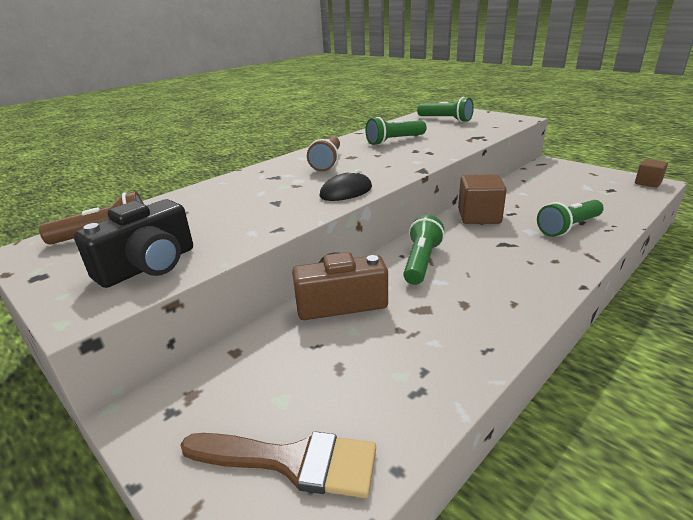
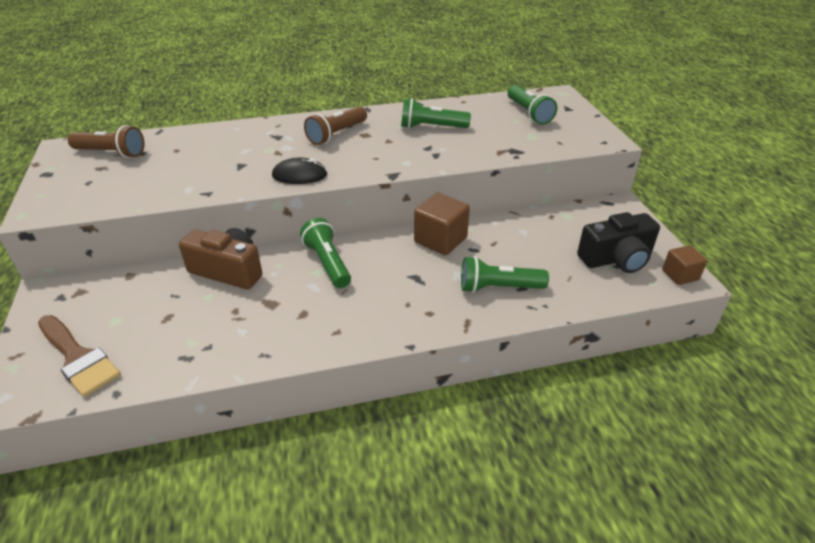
camera: 30 degrees right, 10 degrees up
black camera [74,199,193,288] -> black camera moved to [577,212,660,273]
green flashlight [403,215,445,285] -> green flashlight turned 75 degrees counterclockwise [300,218,351,288]

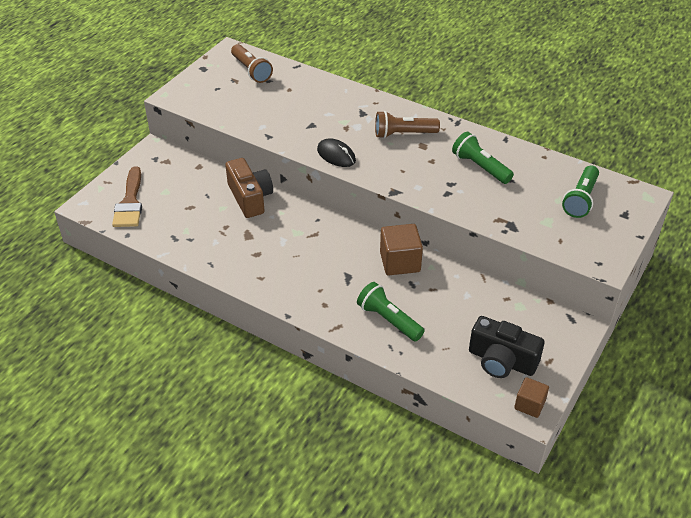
camera: 45 degrees right, 5 degrees up
green flashlight [300,218,351,288] -> none

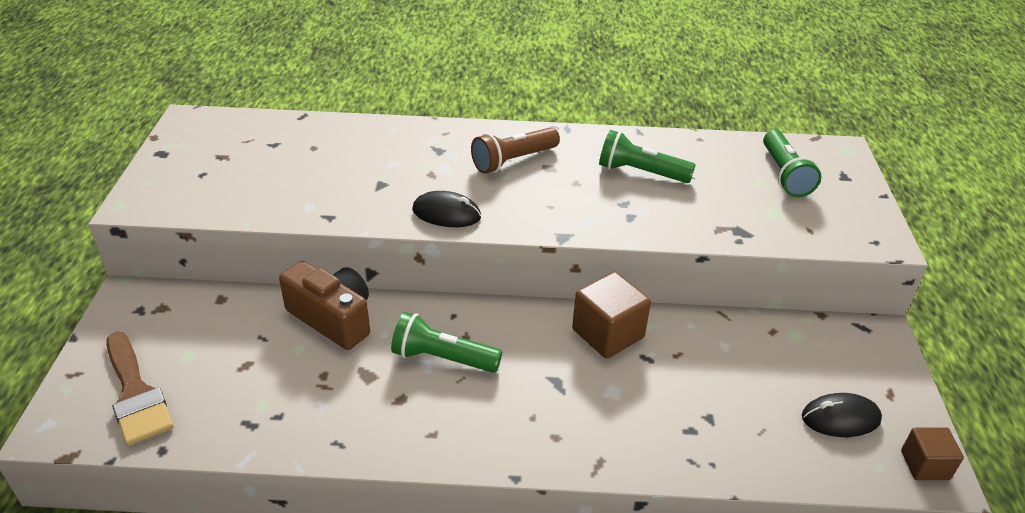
camera: 30 degrees left, 5 degrees down
brown flashlight [231,44,273,83] -> none
green flashlight [357,282,425,341] -> green flashlight moved to [391,312,502,373]
black camera [469,316,545,378] -> black mouse [802,393,882,437]

